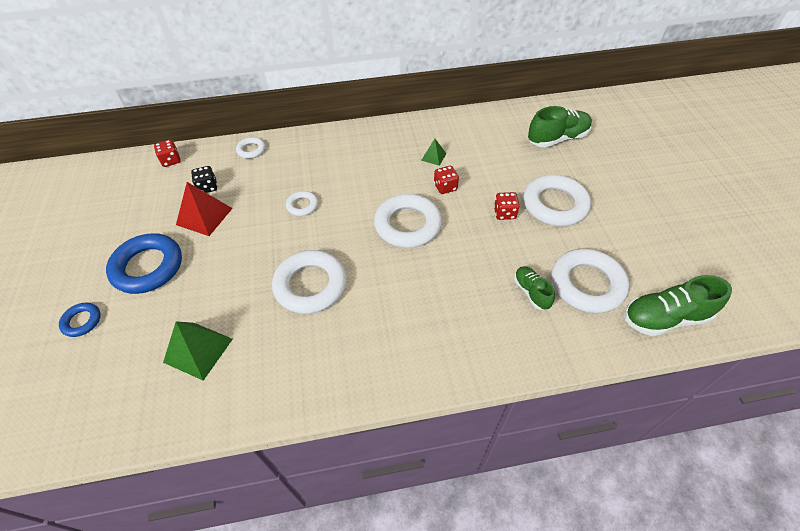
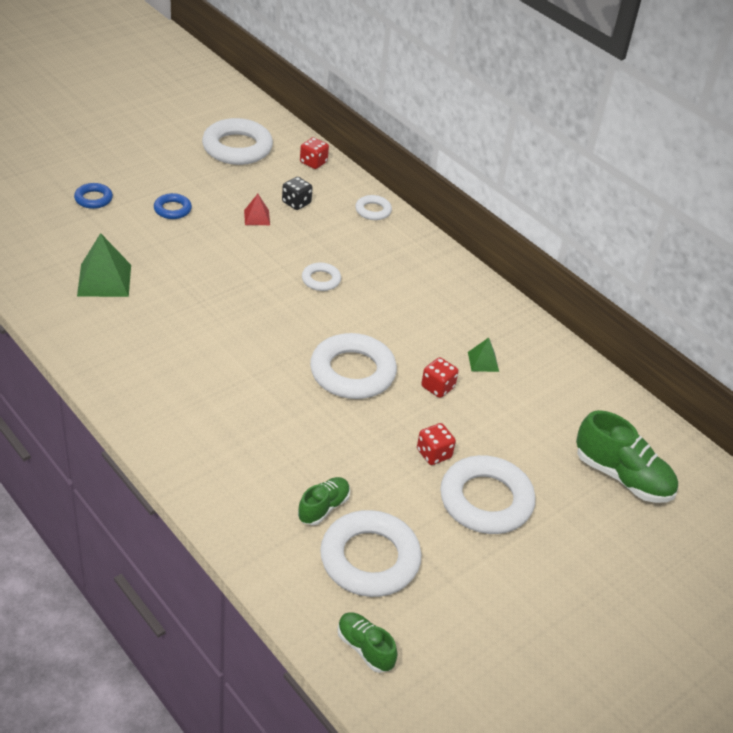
camera: 55 degrees right, 10 degrees down
blue ring [106,233,182,294] -> blue ring [154,193,192,219], size x0.50
red pyramid [176,182,233,236] -> red pyramid [244,194,270,225], size x0.54
white ring [272,250,346,314] -> white ring moved to [202,118,273,165]
green shoe [624,275,732,336] -> green shoe [338,612,397,673], size x0.58

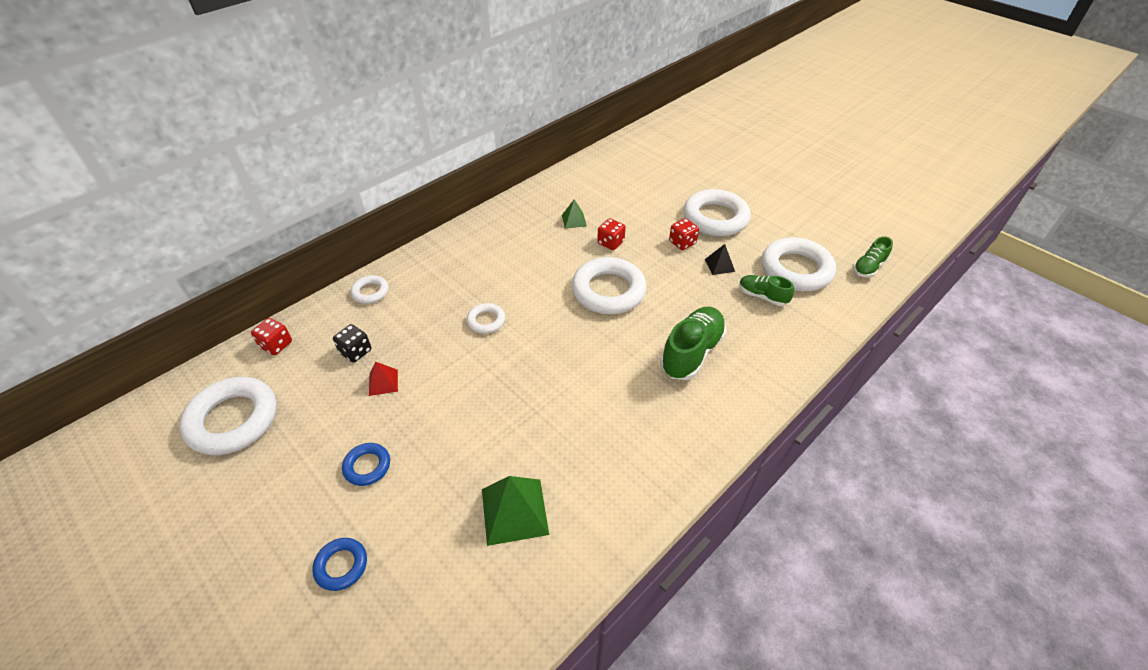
camera: 90 degrees left, 5 degrees up
green shoe [576,410,678,503] -> green shoe moved to [660,307,727,380]
none -> black pyramid [704,244,735,275]

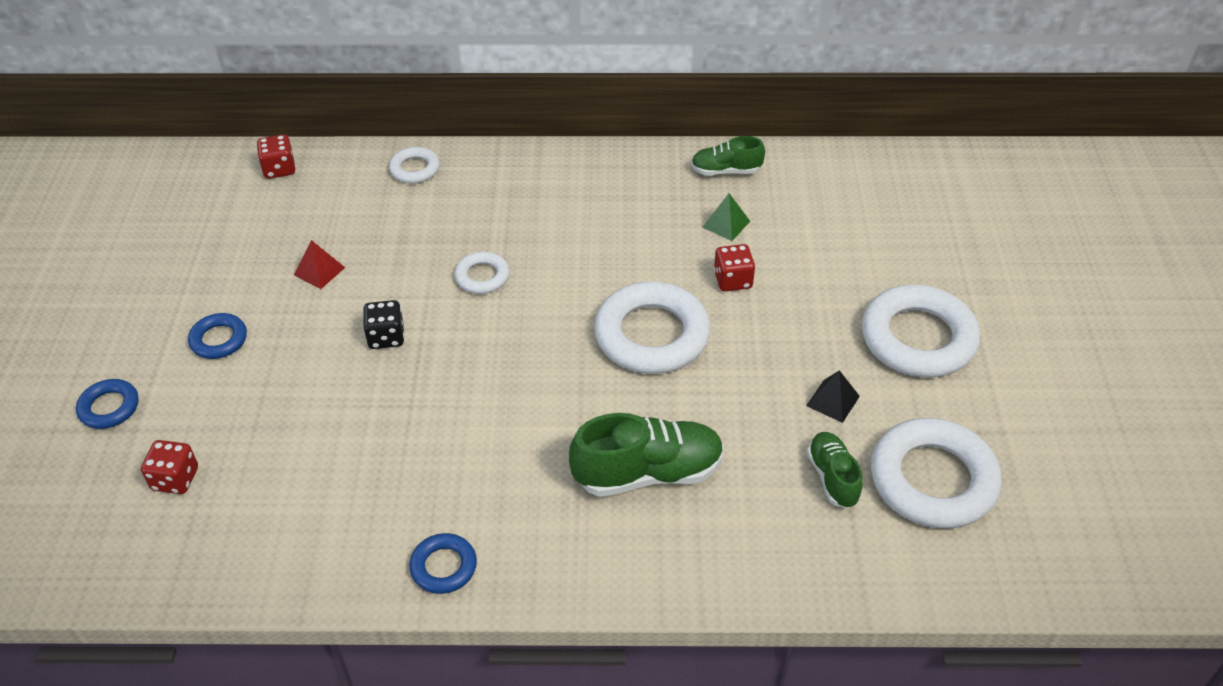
camera: 45 degrees right, 0 degrees up
white ring [179,377,277,455] -> none
black dice [333,324,371,363] -> black dice moved to [363,300,404,349]
green pyramid [482,476,549,546] -> none
red dice [669,218,699,250] -> red dice moved to [141,440,198,494]
green shoe [853,236,893,277] -> green shoe moved to [691,136,765,175]
none -> blue ring [409,533,477,594]

